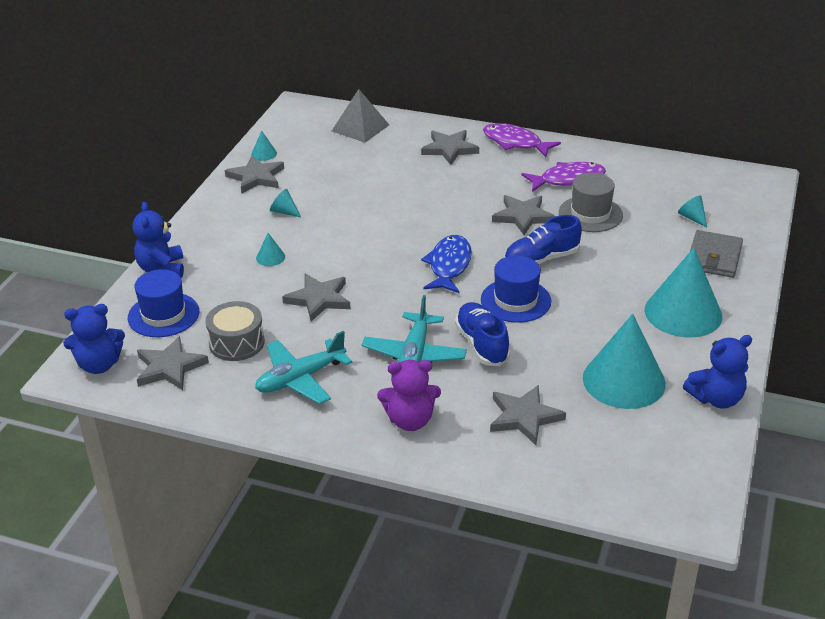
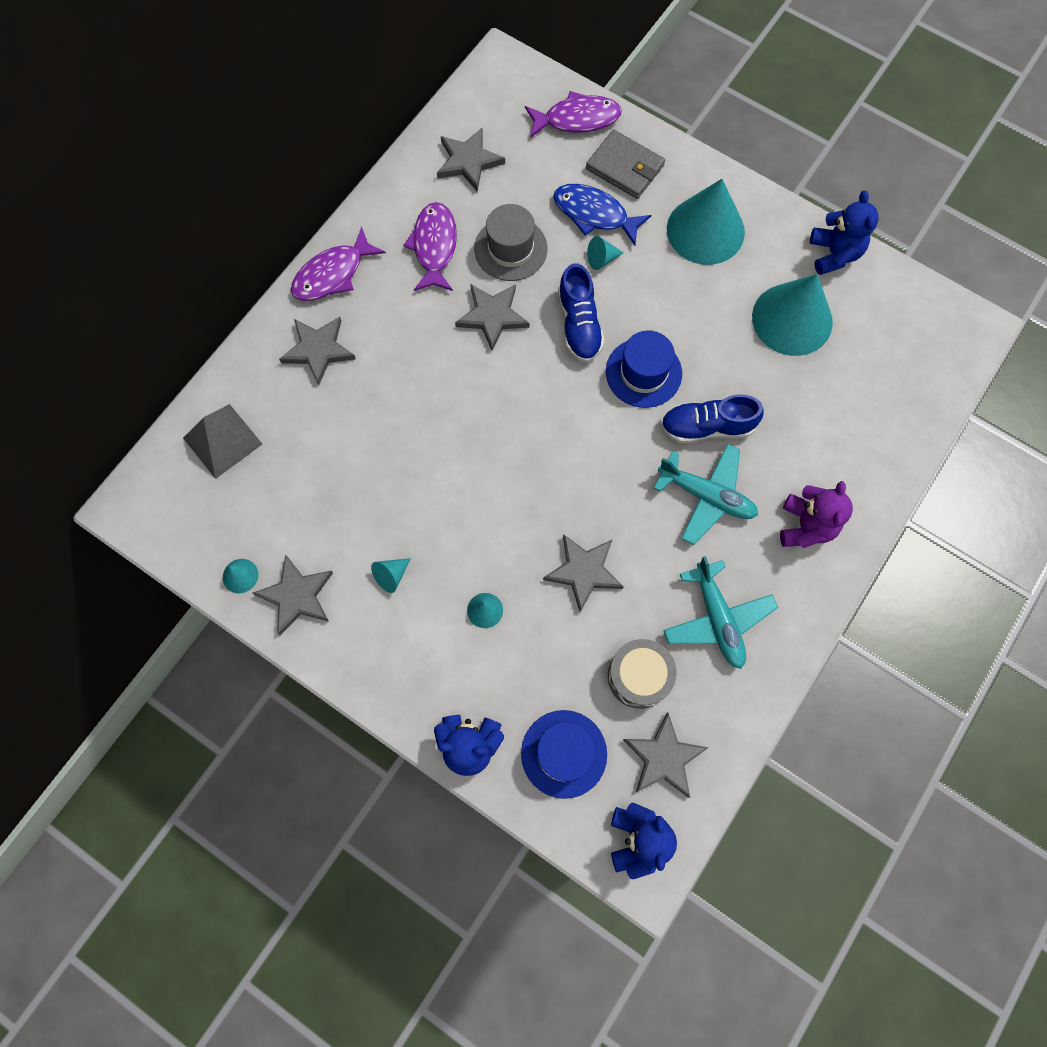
camera: 75 degrees left, 35 degrees up
blue fish [421,235,472,293] -> blue fish moved to [553,184,651,245]
grey star [490,385,566,445] -> grey star moved to [437,128,505,192]
turquoise cone [678,196,707,227] -> turquoise cone moved to [587,236,624,270]
none -> purple fish [525,91,622,138]

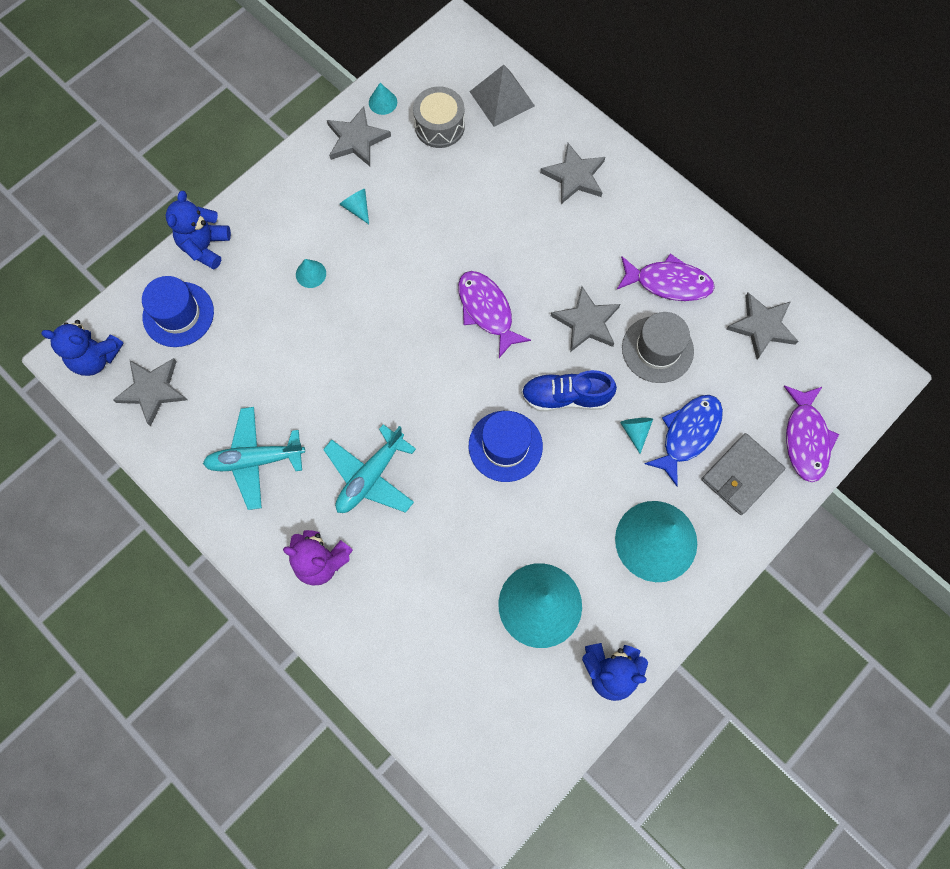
camera: 100 degrees right, 0 degrees up
purple fish [291,226,386,301] -> purple fish moved to [458,271,531,358]
grey star [543,534,624,612] -> none
grey drum [608,639,677,709] -> grey drum moved to [413,86,465,148]
blue shoe [660,395,764,443] -> none

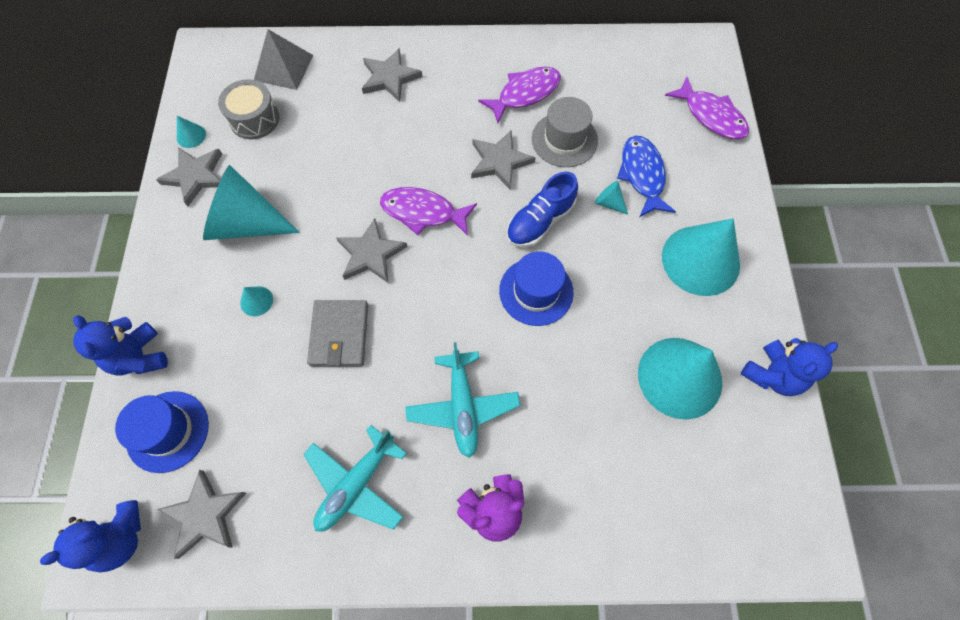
camera: 45 degrees left, 5 degrees down
turquoise cone [339,189,369,224] -> turquoise cone [203,165,300,240], size x2.45
grey wallet [701,433,785,515] -> grey wallet moved to [307,300,368,367]
grey star [726,292,798,359] -> grey star moved to [336,218,407,283]

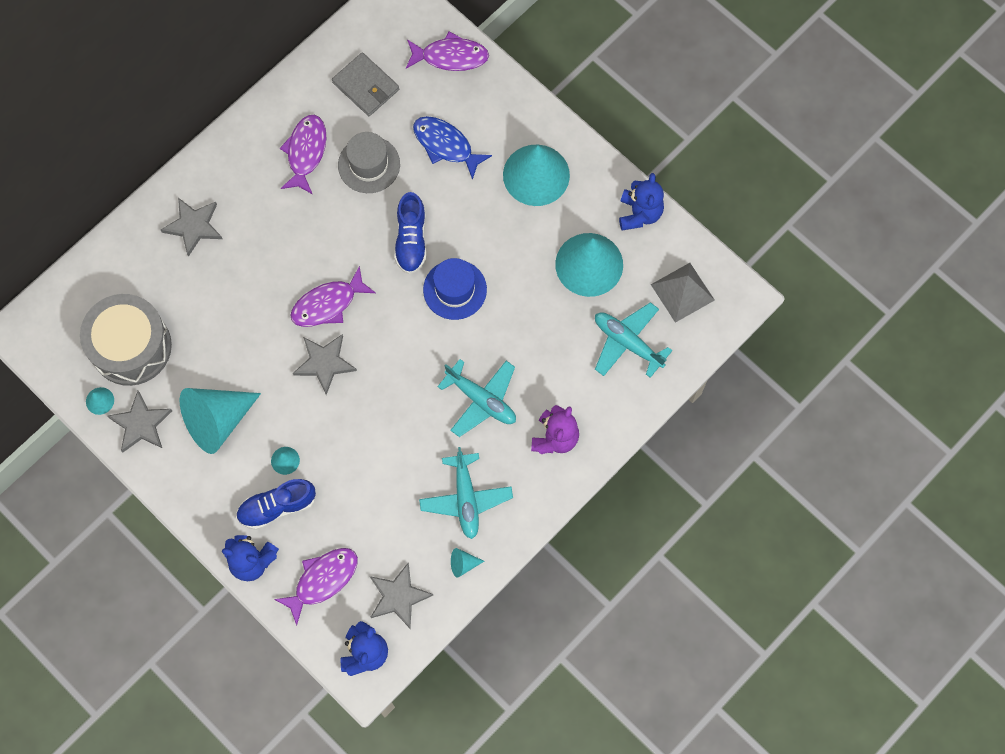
camera: 45 degrees left, 5 degrees up
blue hat [115,391,209,473] -> purple fish [274,548,358,626]
grey drum [218,79,279,139] -> grey drum [80,294,172,386], size x1.66
grey pyramid [254,29,313,90] -> grey pyramid moved to [651,263,715,323]
grey wallet [307,300,368,367] -> grey wallet moved to [332,52,399,116]
grey star [471,131,535,190] -> none
turquoise cone [595,181,628,215] -> turquoise cone moved to [451,548,484,578]
none -> blue shoe [236,479,316,530]
none -> turquoise plane [595,302,673,378]

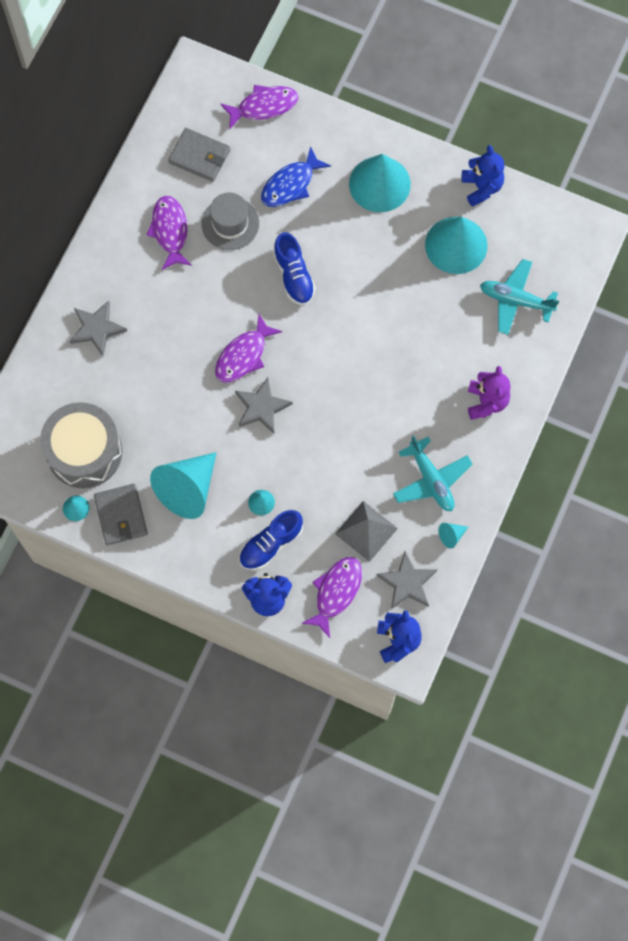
camera: 20 degrees left, 0 degrees up
grey star [107,391,172,453] -> grey wallet [94,484,148,545]
blue fish [413,116,492,180] -> blue fish turned 60 degrees counterclockwise [261,146,331,207]
blue hat [423,258,487,320] -> none
turquoise plane [437,359,516,437] -> none
grey pyramid [651,263,715,323] -> grey pyramid moved to [335,501,398,562]

